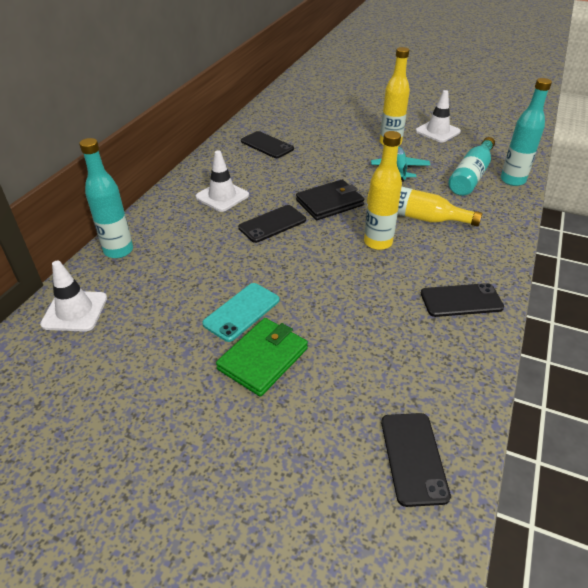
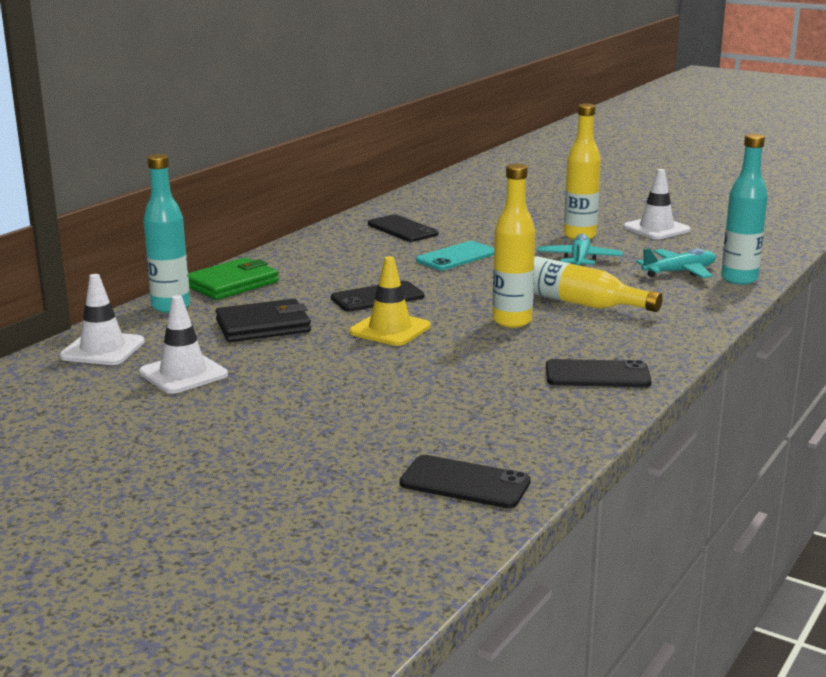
camera: 10 degrees right, 20 degrees down
white traffic cone [195,150,249,212] -> white traffic cone moved to [139,295,228,394]
turquoise phone [202,283,279,342] -> turquoise phone moved to [416,241,494,270]
green wallet [216,318,308,397] -> green wallet moved to [188,258,279,300]
black wallet [296,180,364,220] -> black wallet moved to [215,299,311,342]
black phone [381,413,451,507] -> black phone turned 75 degrees counterclockwise [399,455,531,508]
turquoise bottle [448,137,495,196] -> turquoise plane [636,248,716,278]
none -> yellow traffic cone [349,256,431,346]

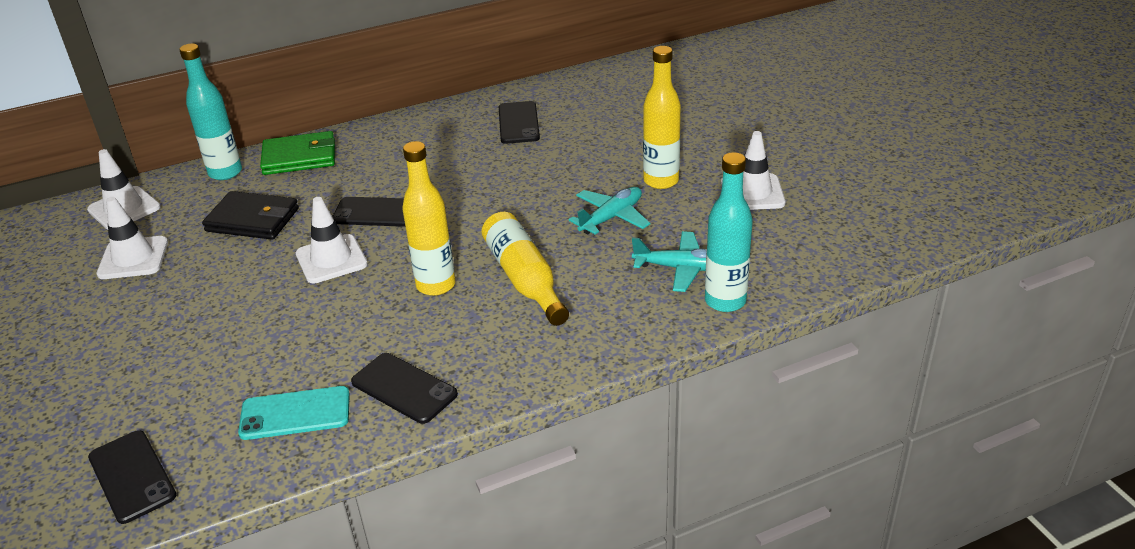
camera: 35 degrees right, 15 degrees up
yellow traffic cone [349,256,431,346] -> white traffic cone [296,197,368,283]
turquoise phone [416,241,494,270] -> turquoise phone moved to [238,386,350,440]

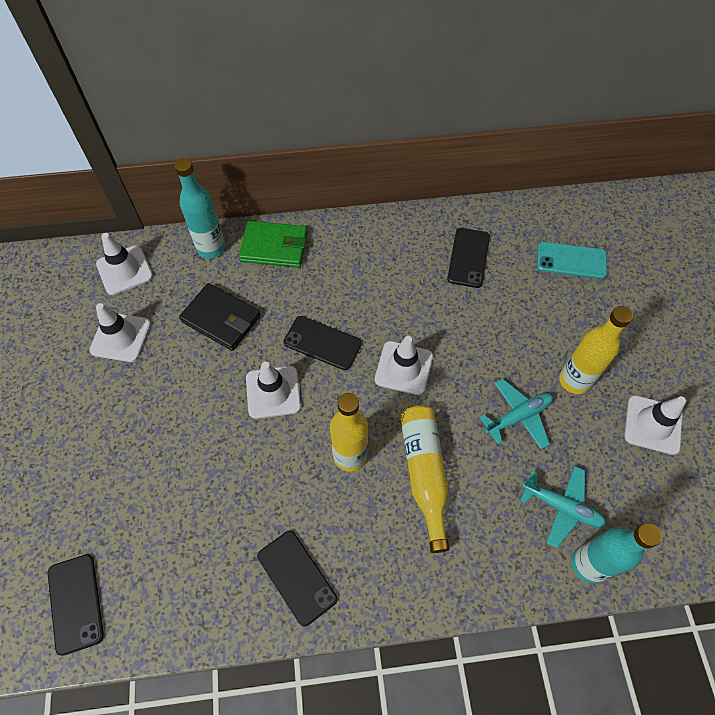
camera: 15 degrees right, 25 degrees up
turquoise phone [238,386,350,440] -> turquoise phone moved to [537,242,607,279]
none -> white traffic cone [375,336,433,395]

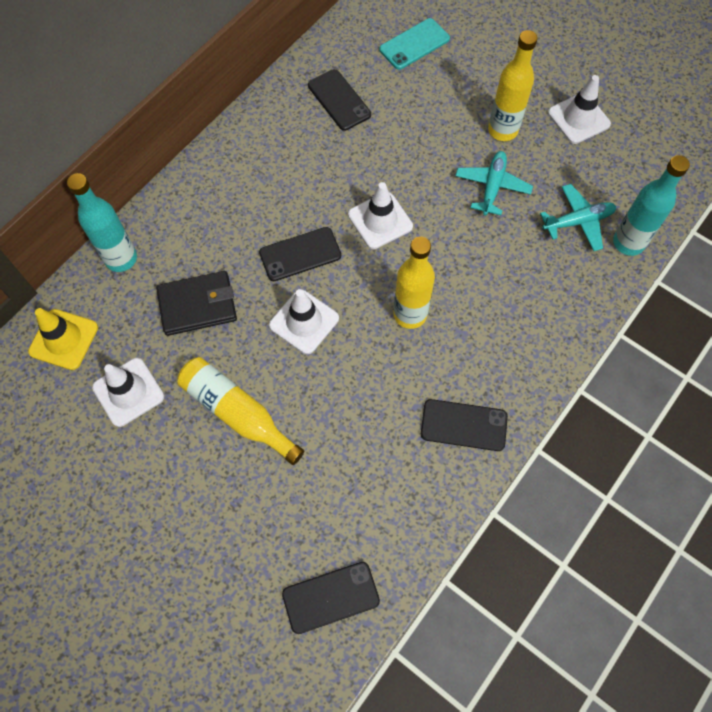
camera: 45 degrees left, 5 degrees up
black phone [48,554,104,656] -> black phone turned 45 degrees counterclockwise [282,562,380,634]
white traffic cone [96,233,153,295] -> yellow traffic cone [28,308,98,370]
green wallet [239,221,307,268] -> none
yellow bottle [401,405,450,553] -> yellow bottle moved to [177,357,304,465]

